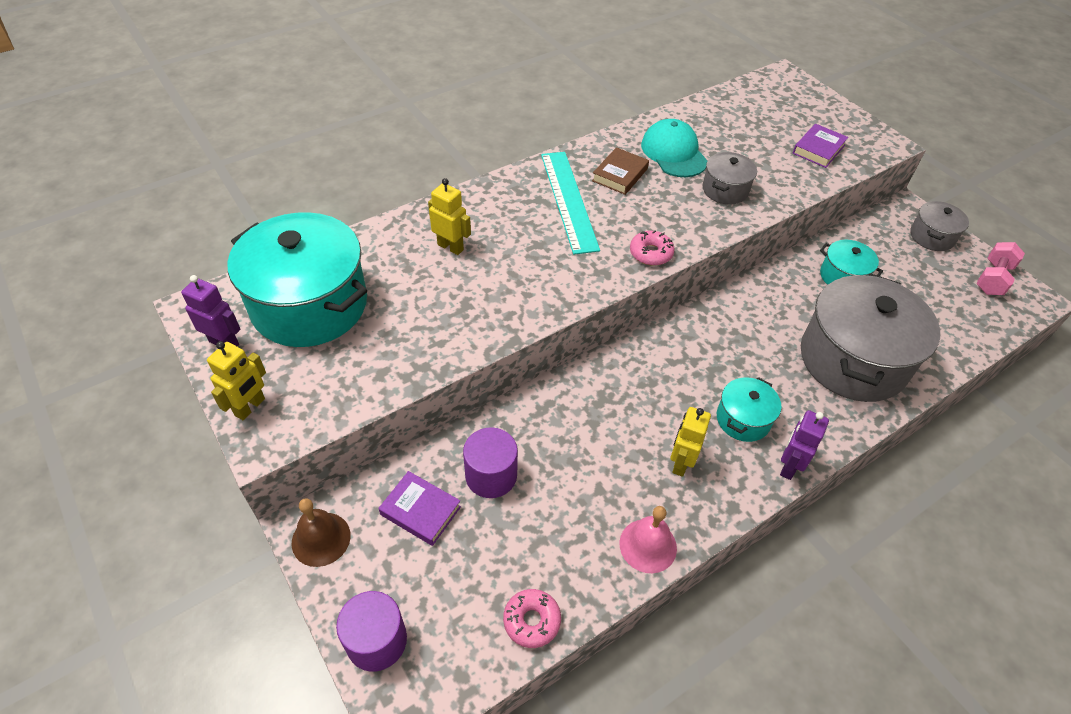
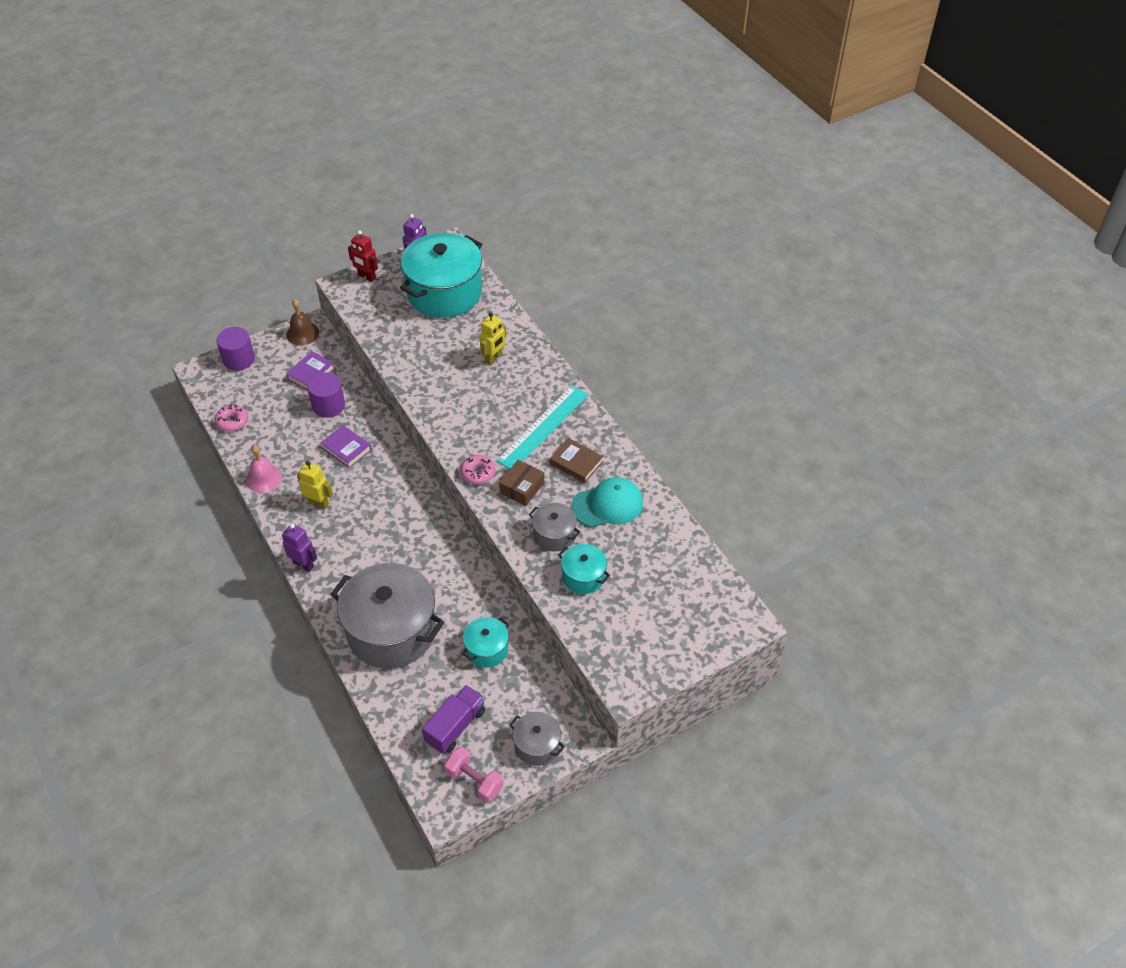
camera: 95 degrees right, 0 degrees up
yellow robot [207,341,266,420] -> red robot [348,230,378,282]
turquoise ruler [541,152,600,254] -> turquoise ruler turned 45 degrees counterclockwise [496,385,589,469]
turquoise pot [717,377,781,442] -> turquoise pot moved to [558,544,610,594]
purple book [793,124,848,168] -> purple book moved to [320,425,372,468]
none -> purple truck [422,685,485,754]
none -> brown box [499,460,544,506]

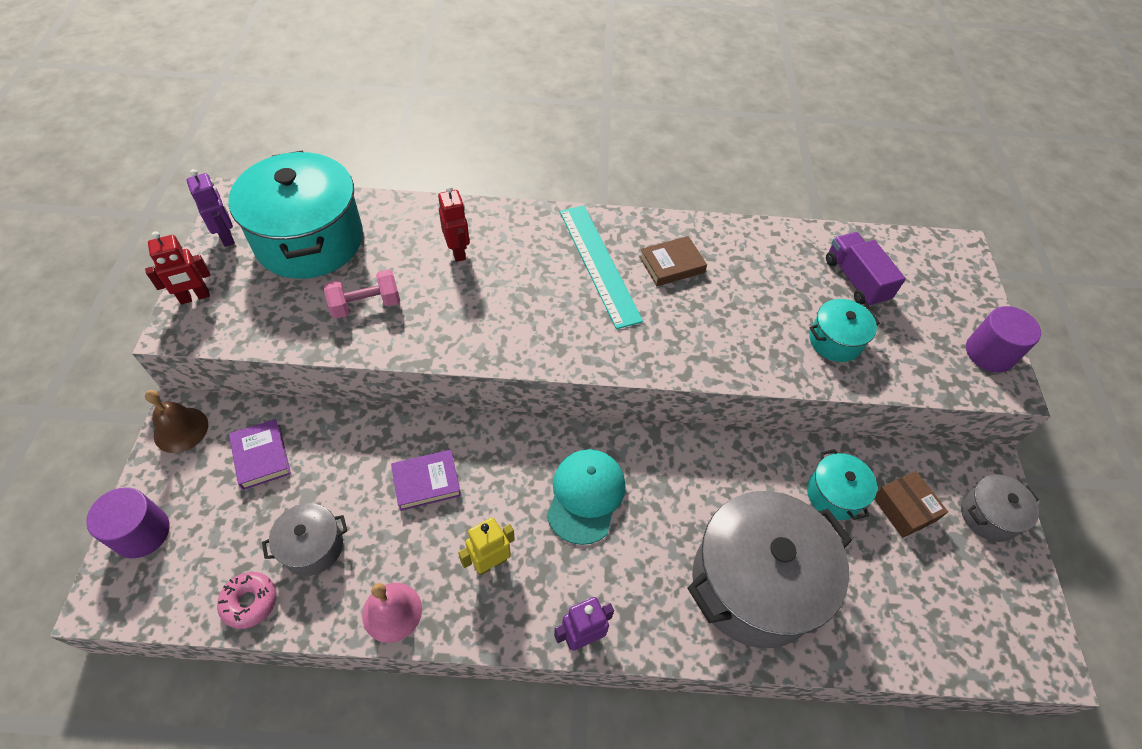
camera: 60 degrees left, 5 degrees up
purple cylinder [307,372,345,418] -> purple cylinder moved to [966,306,1041,373]
purple truck [422,685,485,754] -> purple truck moved to [826,232,906,307]
pink dumbbell [444,747,503,802] -> pink dumbbell moved to [324,269,400,318]
pink donut [460,455,495,484] -> none
yellow robot [479,312,506,365] -> red robot [438,186,470,262]
brown box [499,460,544,506] -> brown box moved to [874,471,948,538]
grey pot [529,503,580,552] -> grey pot moved to [262,503,347,576]
turquoise cap [572,477,643,528] -> turquoise cap moved to [547,449,625,545]

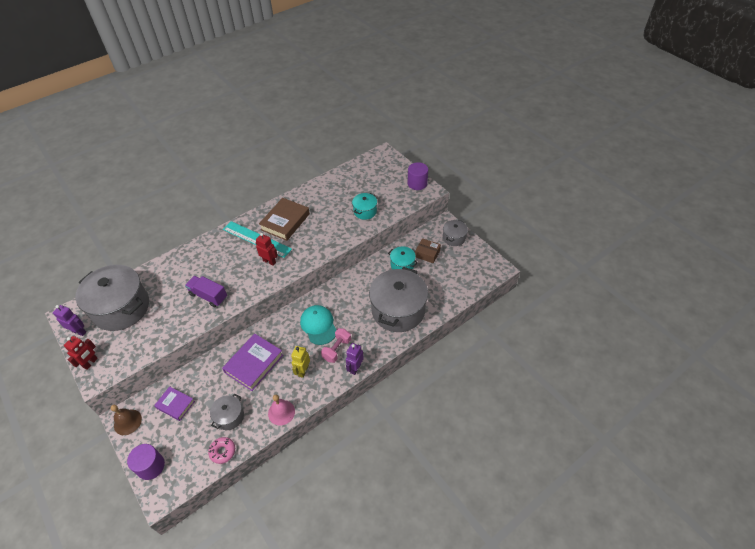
camera: 35 degrees left, 5 degrees down
turquoise pot [228,151,363,279] -> grey pot [75,265,149,331]
pink dumbbell [324,269,400,318] -> pink dumbbell moved to [321,328,351,363]
purple book [391,450,461,511] -> purple book [222,333,283,391], size x1.65
red robot [438,186,470,262] -> red robot moved to [256,233,278,266]
brown book [639,236,707,286] -> brown book [259,198,310,241], size x1.65
purple truck [826,232,906,307] -> purple truck moved to [185,276,227,307]

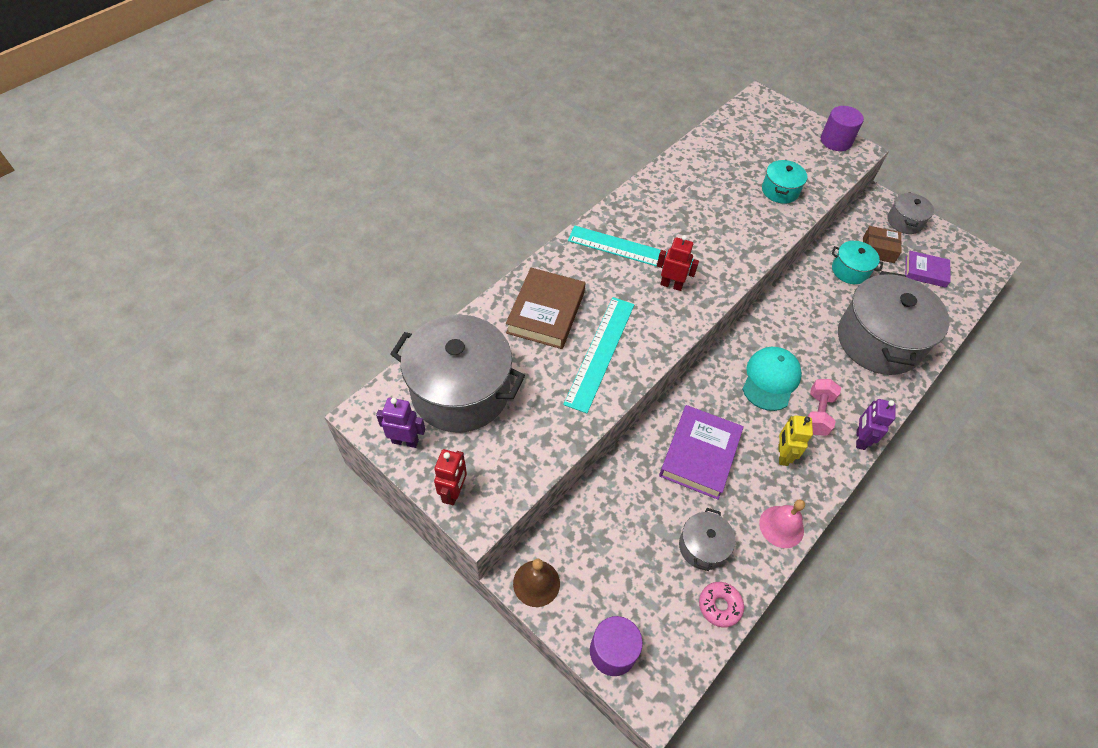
camera: 15 degrees left, 5 degrees up
purple book [154,386,195,421] -> purple book moved to [905,251,951,288]
purple truck [185,276,227,307] -> turquoise ruler [563,297,635,413]
brown book [259,198,310,241] -> brown book moved to [506,268,585,349]
turquoise cap [300,305,336,345] -> turquoise cap turned 60 degrees clockwise [742,347,802,411]

